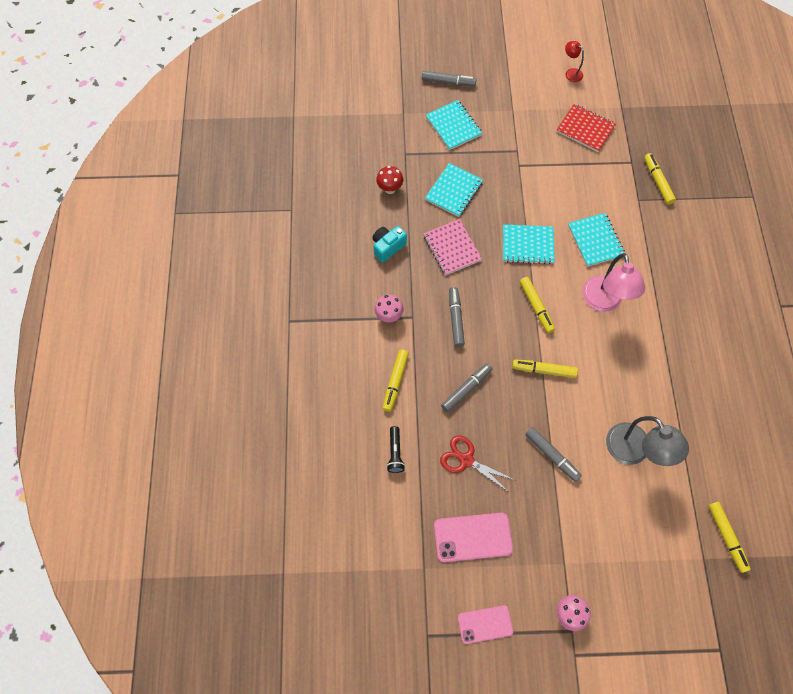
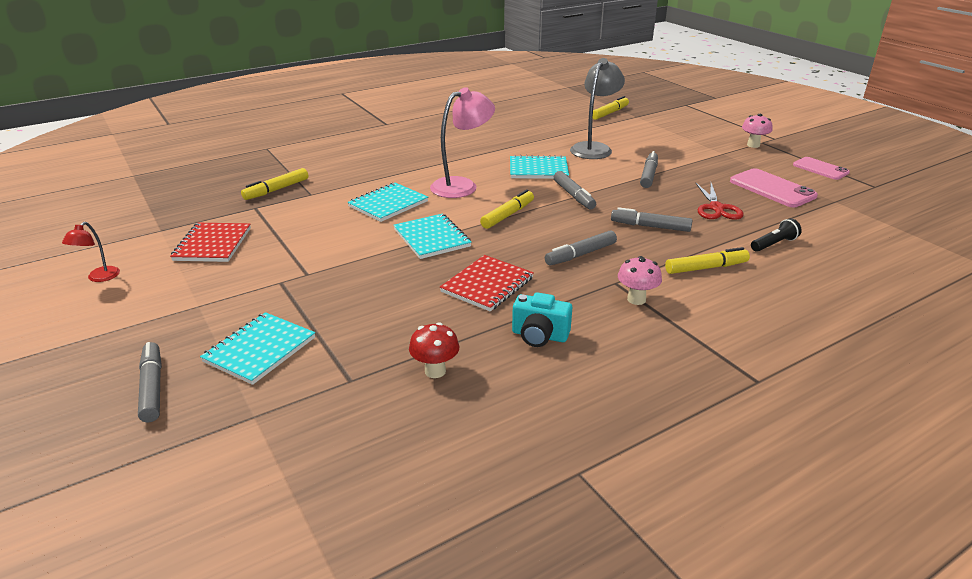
camera: 120 degrees left, 35 degrees down
pink notebook [423,219,482,276] -> red notebook [440,255,534,312]
turquoise notebook [425,163,483,217] -> turquoise notebook moved to [510,155,569,179]
yellow marker [512,359,578,378] -> grey marker [554,171,596,209]

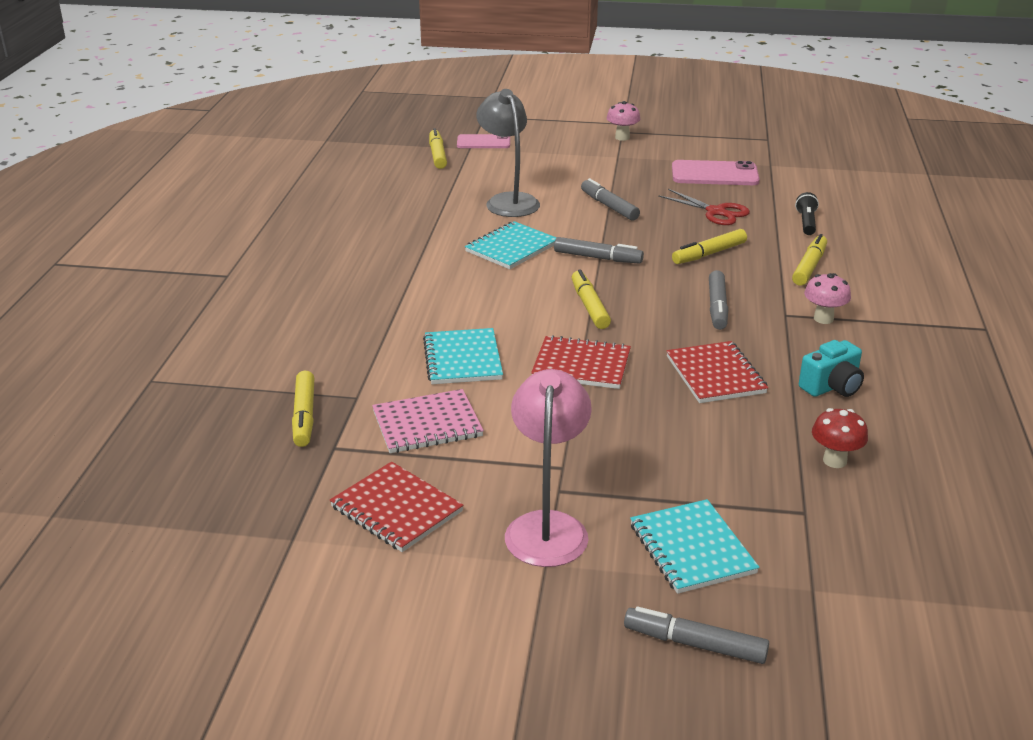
camera: 50 degrees left, 0 degrees up
red lamp [62,222,120,282] -> none
turquoise notebook [393,214,471,259] -> red notebook [531,335,631,389]
pink lamp [430,87,495,198] -> pink lamp moved to [505,369,592,567]
grey marker [611,207,693,232] -> yellow marker [672,229,747,264]
pink phone [793,157,850,180] -> pink phone moved to [457,134,510,148]
none -> pink notebook [372,389,484,453]

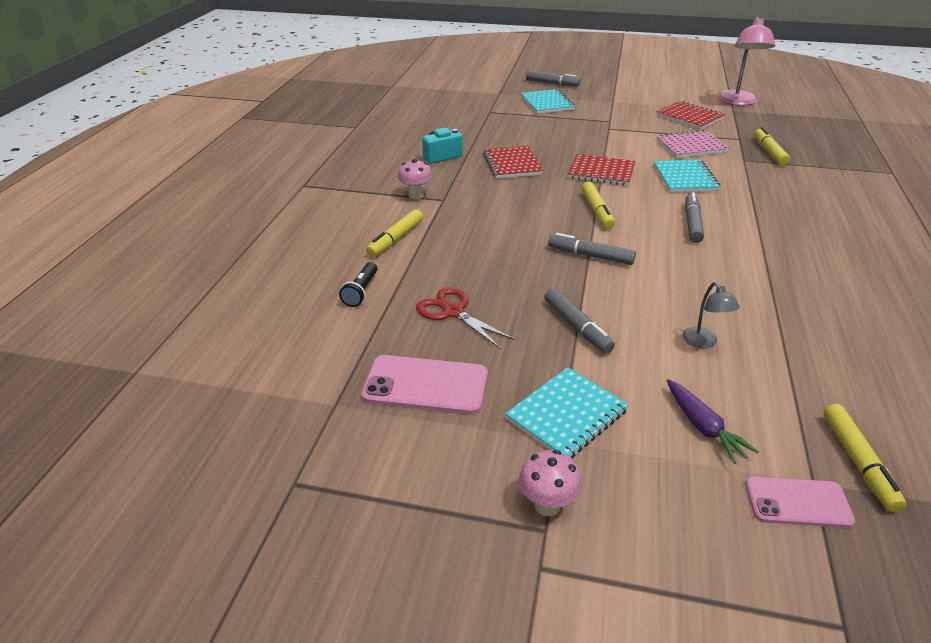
camera: 175 degrees left, 5 degrees up
turquoise notebook [465,221,557,269] -> turquoise notebook moved to [505,367,629,458]
grey lamp [476,89,540,217] -> grey lamp [683,282,740,349], size x0.51
pink lamp [505,369,592,567] -> pink lamp moved to [718,16,775,106]
yellow marker [672,229,747,264] -> none
grey marker [709,270,728,330] -> grey marker moved to [685,192,704,243]
red mushroom [812,408,868,468] -> none
none -> purple carrot [667,379,759,464]

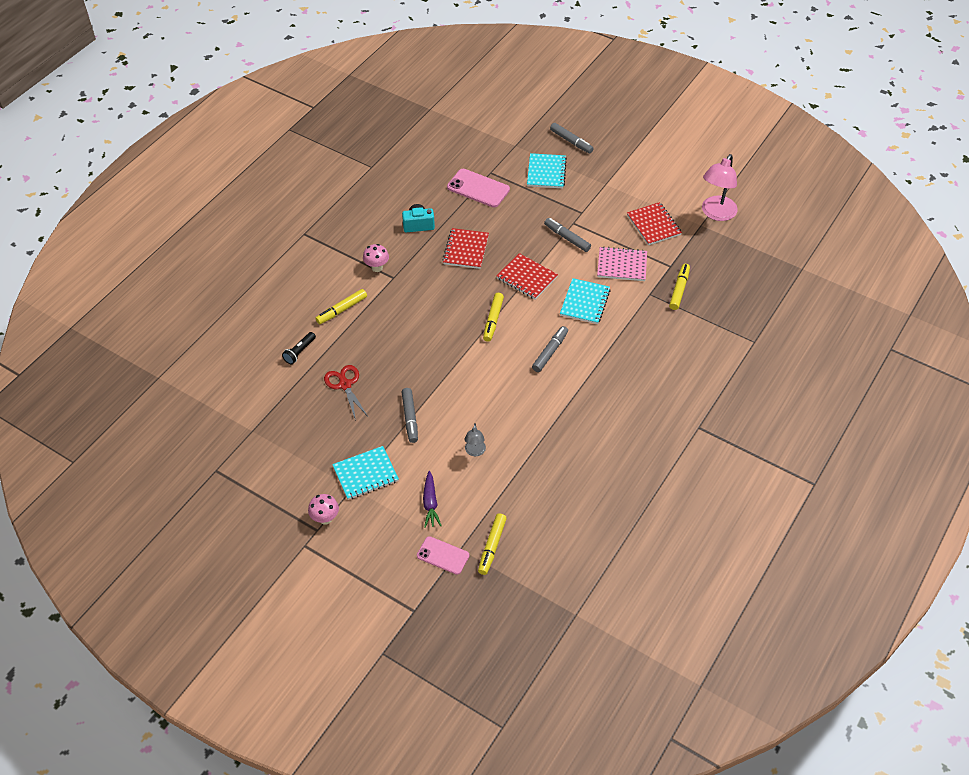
camera: 20 degrees right, 15 degrees up
pink phone [361,355,488,415] -> pink phone moved to [447,169,510,208]
grey marker [548,233,636,265] -> grey marker moved to [544,218,591,252]

